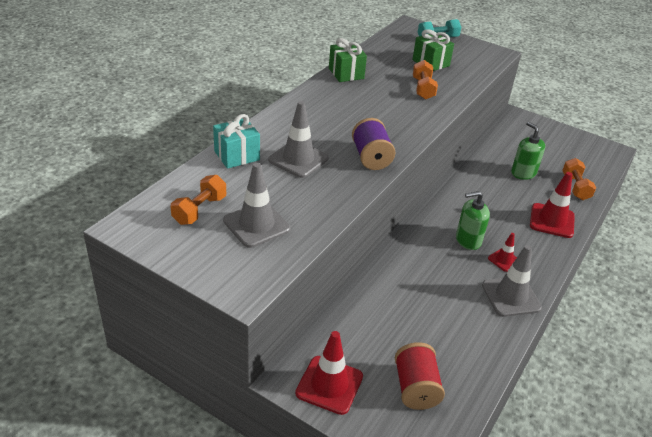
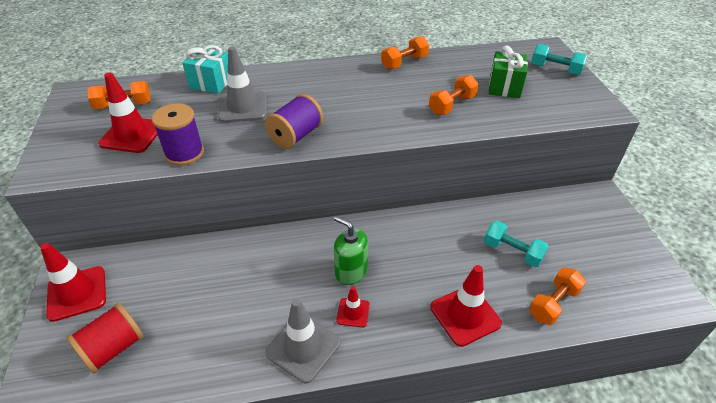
camera: 50 degrees right, 5 degrees up
grey traffic cone [223,163,291,248] -> red traffic cone [98,72,158,153]
green gift [329,38,367,82] -> orange dumbbell [381,36,429,70]
green soap dispenser [511,122,545,180] -> turquoise dumbbell [484,221,549,267]
none -> purple spool [151,103,204,166]

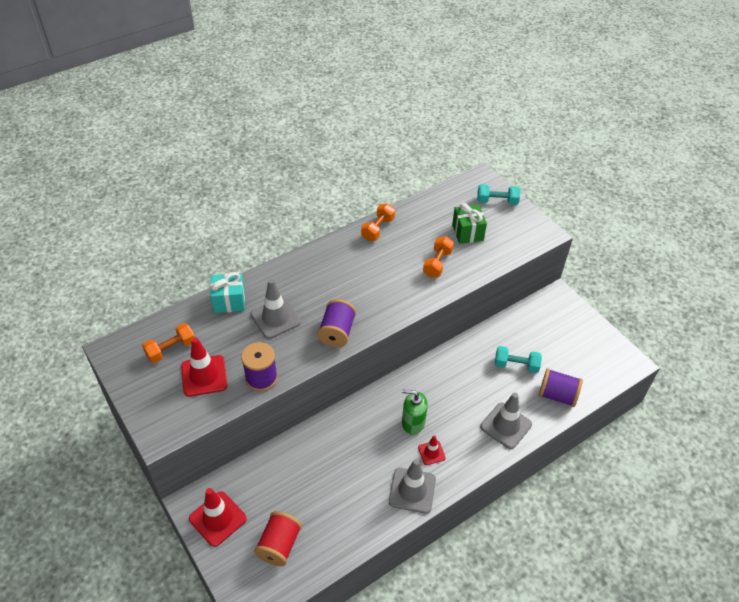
camera: 25 degrees left, 5 degrees up
red traffic cone [430,265,502,347] -> grey traffic cone [480,393,532,449]
orange dumbbell [529,267,586,325] -> purple spool [539,368,583,407]

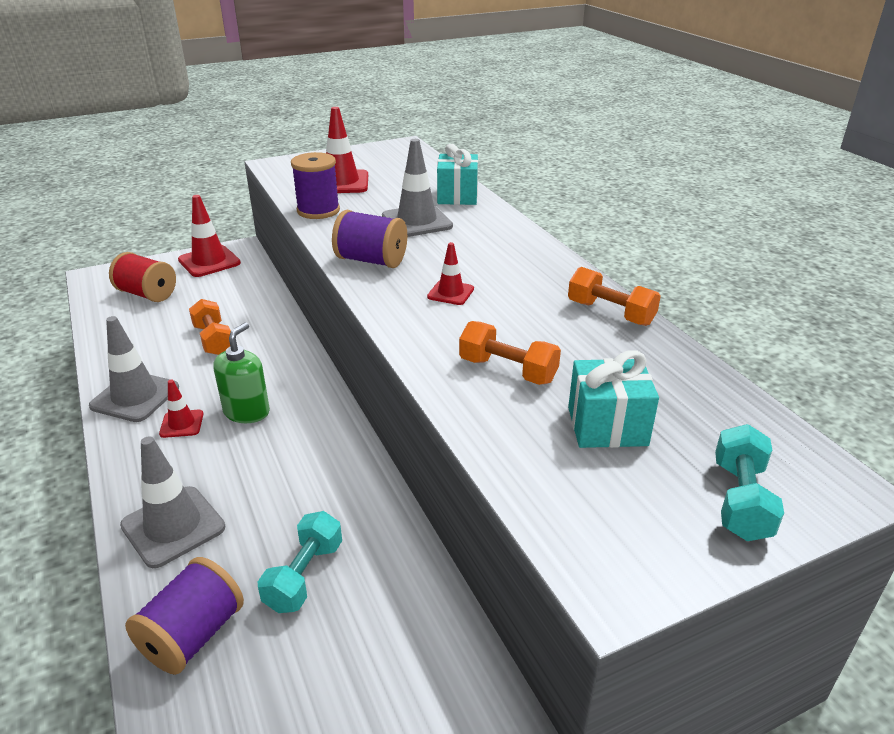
camera: 100 degrees right, 15 degrees down
orange dumbbell [142,323,195,363] -> orange dumbbell moved to [189,299,231,355]
green gift [452,203,487,244] -> turquoise gift [568,350,659,448]
none -> red traffic cone [427,242,474,305]

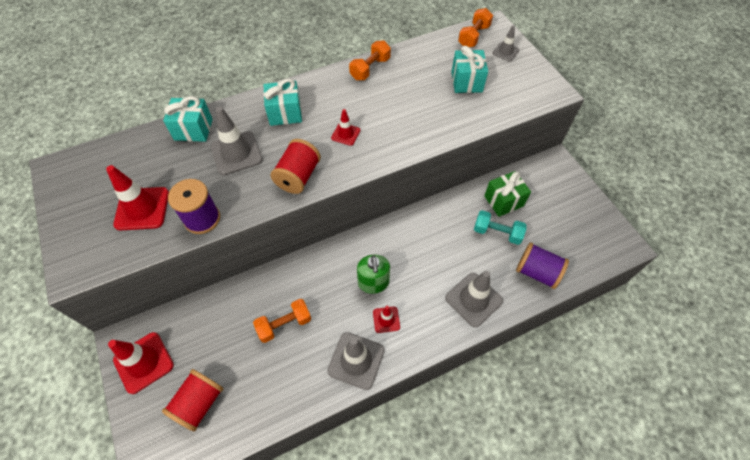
camera: 90 degrees left, 25 degrees up
green soap dispenser [213,323,270,423] -> green soap dispenser turned 120 degrees counterclockwise [357,255,390,294]
purple spool [332,210,407,268] -> red spool [271,139,321,194]
orange dumbbell [459,321,561,385] -> orange dumbbell moved to [458,8,493,47]
turquoise dumbbell [715,424,784,541] -> grey traffic cone [493,25,519,61]
none -> turquoise gift [263,78,302,126]
none -> green gift [484,171,531,217]

